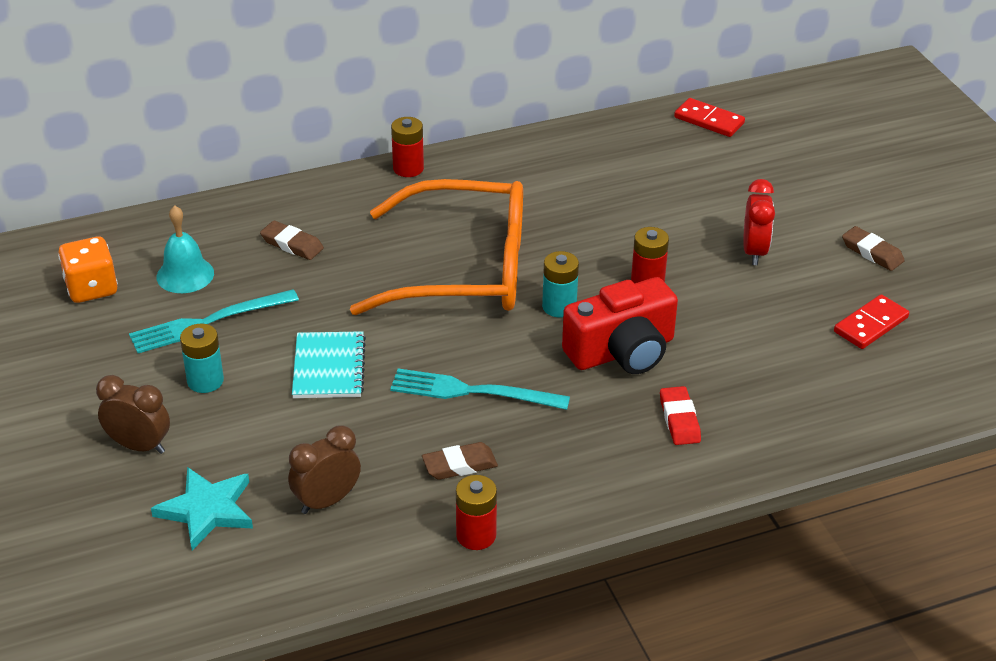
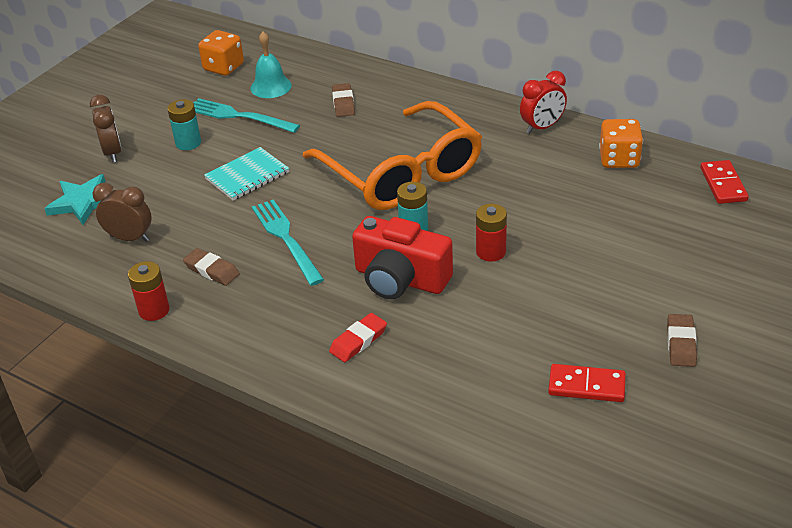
camera: 55 degrees right, 0 degrees up
red battery [391,117,424,177] -> none
red clock [743,179,775,265] -> red clock moved to [520,71,567,134]
none -> orange dice [599,119,643,168]

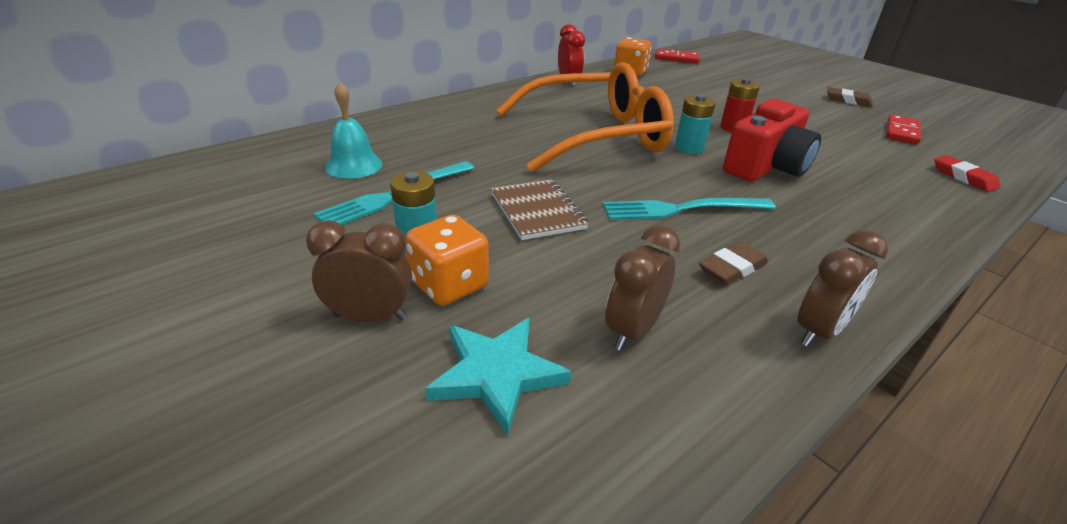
camera: 75 degrees left, 5 degrees down
red battery [128,261,170,321] -> brown clock [797,230,888,347]
orange dice [198,30,244,76] -> orange dice moved to [405,215,489,306]
turquoise notebook [204,147,289,201] -> brown notebook [491,179,589,240]
red eraser [329,313,387,362] -> red eraser moved to [935,155,1000,192]
brown eraser [332,83,355,117] -> none

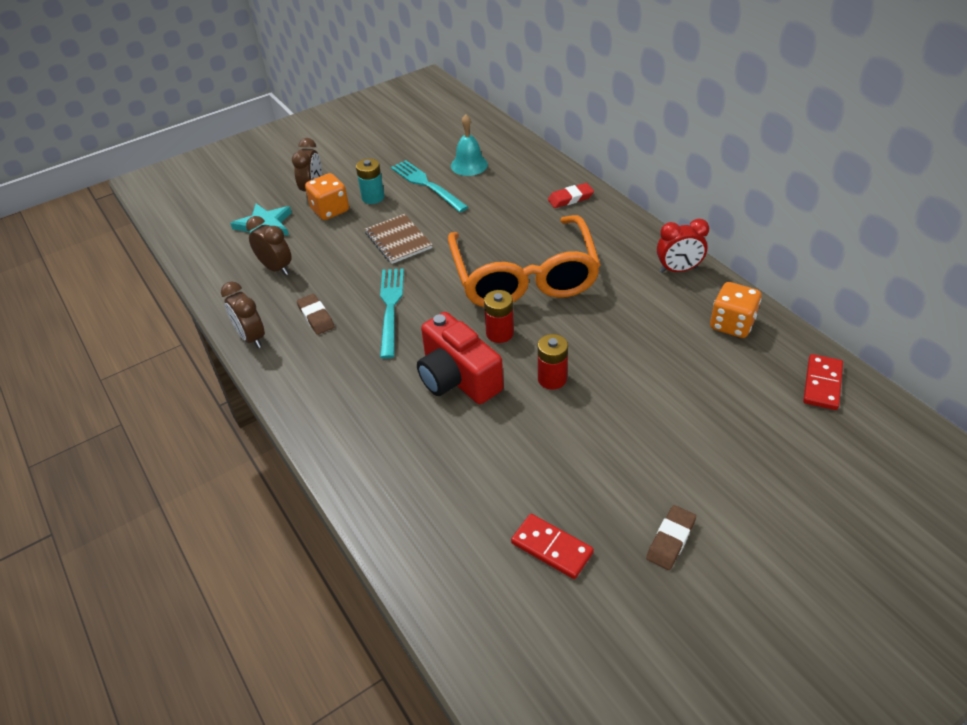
camera: 100 degrees right, 10 degrees up
brown notebook [491,179,589,240] -> brown notebook turned 75 degrees clockwise [365,214,432,264]
turquoise battery [675,94,715,154] -> red battery [484,290,514,343]
red eraser [935,155,1000,192] -> red eraser moved to [548,183,594,208]

